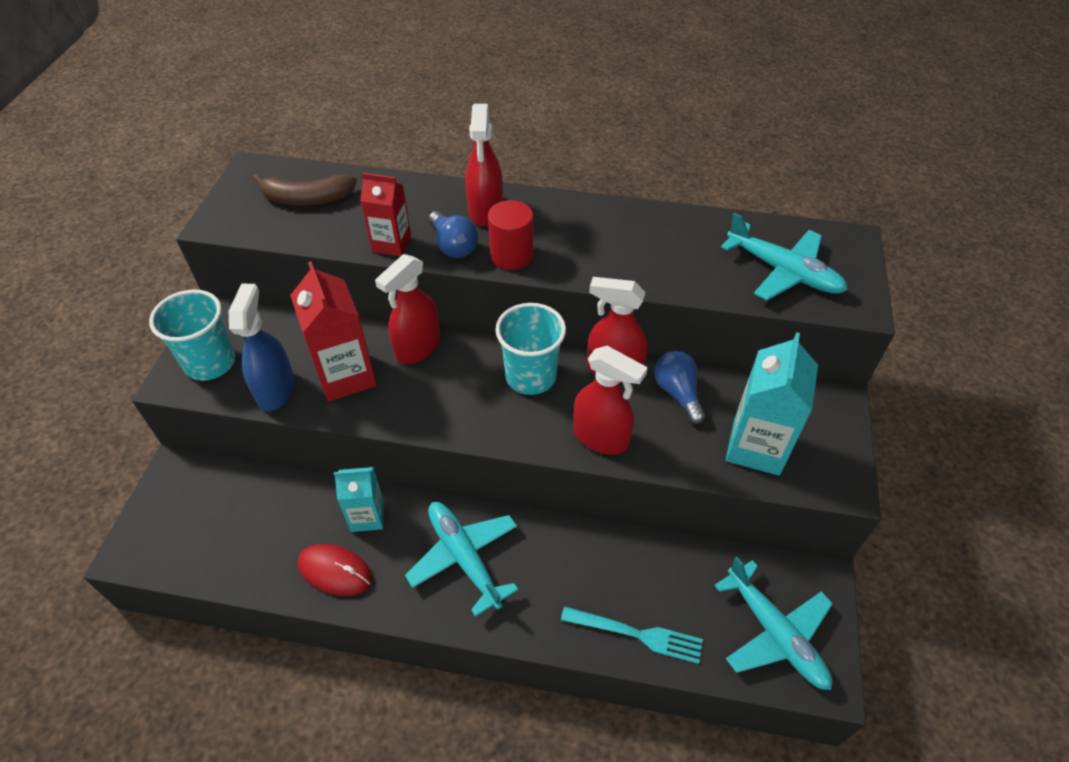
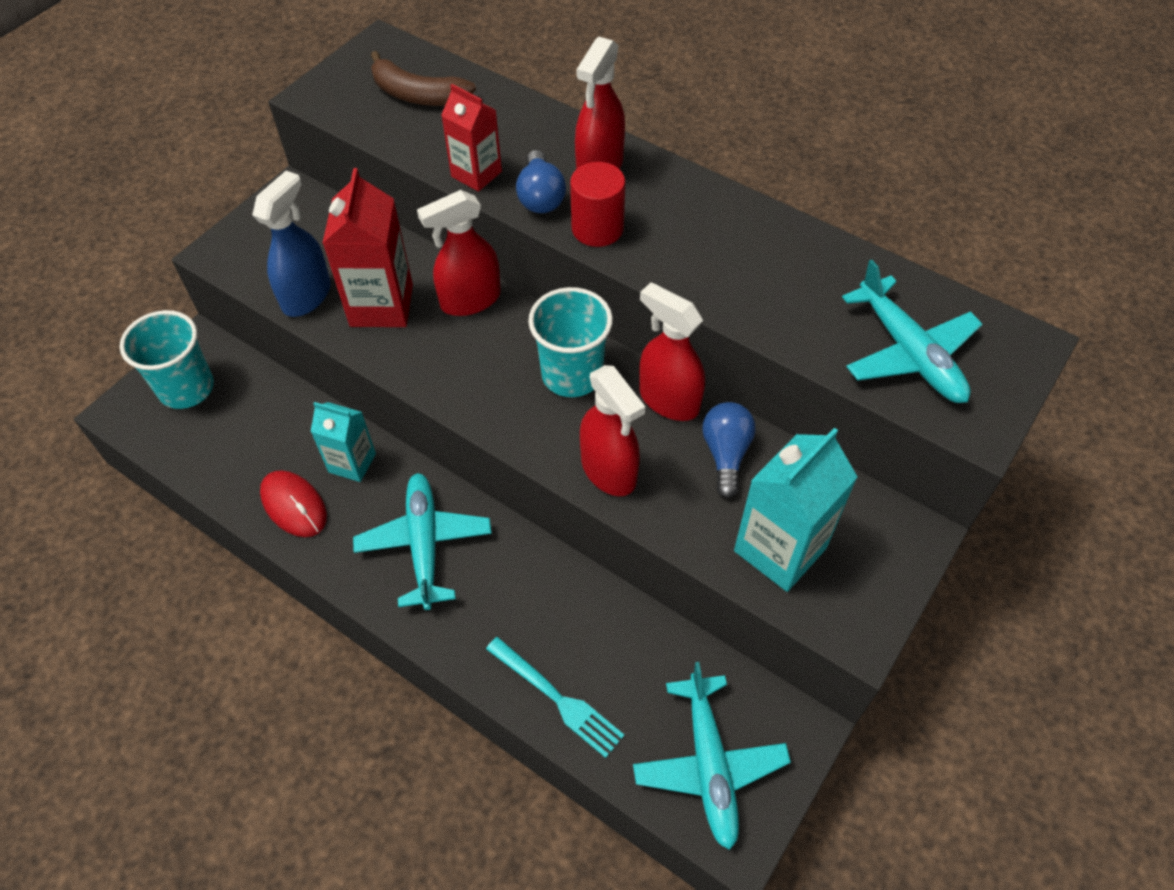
camera: 25 degrees right, 5 degrees up
turquoise cup [149,289,236,381] -> turquoise cup moved to [120,310,214,409]

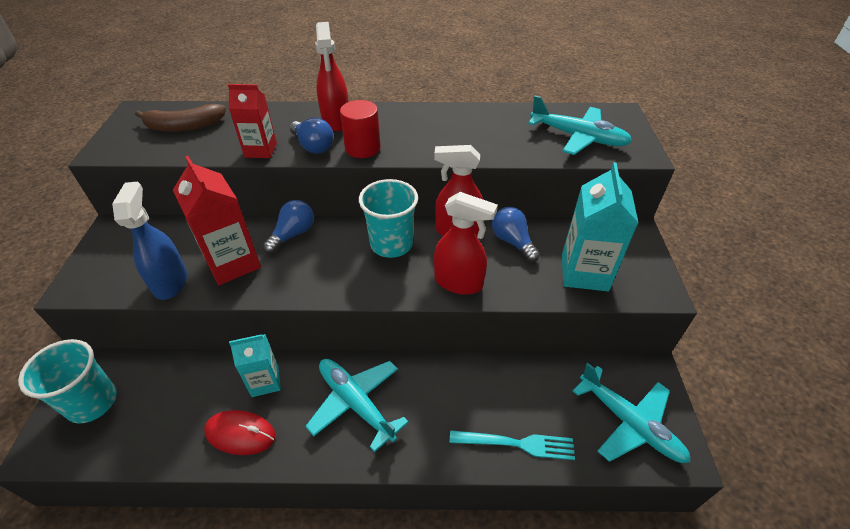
camera: 35 degrees left, 10 degrees down
red spray bottle [417,190,501,316] -> blue light bulb [263,200,314,253]

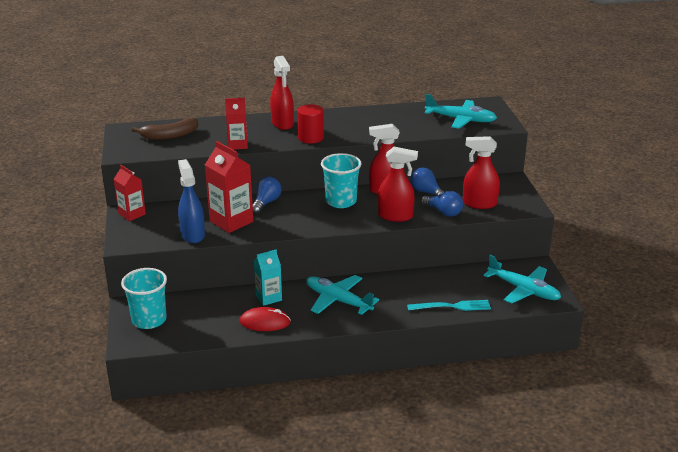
camera: 10 degrees left, 15 degrees down
blue light bulb [290,118,334,154] -> blue light bulb moved to [421,191,463,217]
turquoise carton [562,162,638,291] -> red spray bottle [463,136,500,209]
none -> red carton [114,165,146,221]

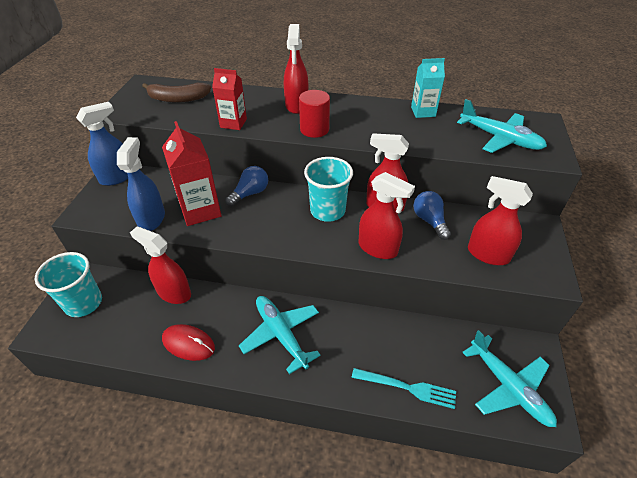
camera: 20 degrees right, 15 degrees up
red carton [114,165,146,221] -> blue spray bottle [76,102,128,186]
turquoise carton [254,250,282,306] -> turquoise carton moved to [411,58,445,118]
blue light bulb [421,191,463,217] -> none
none -> red spray bottle [130,226,191,304]

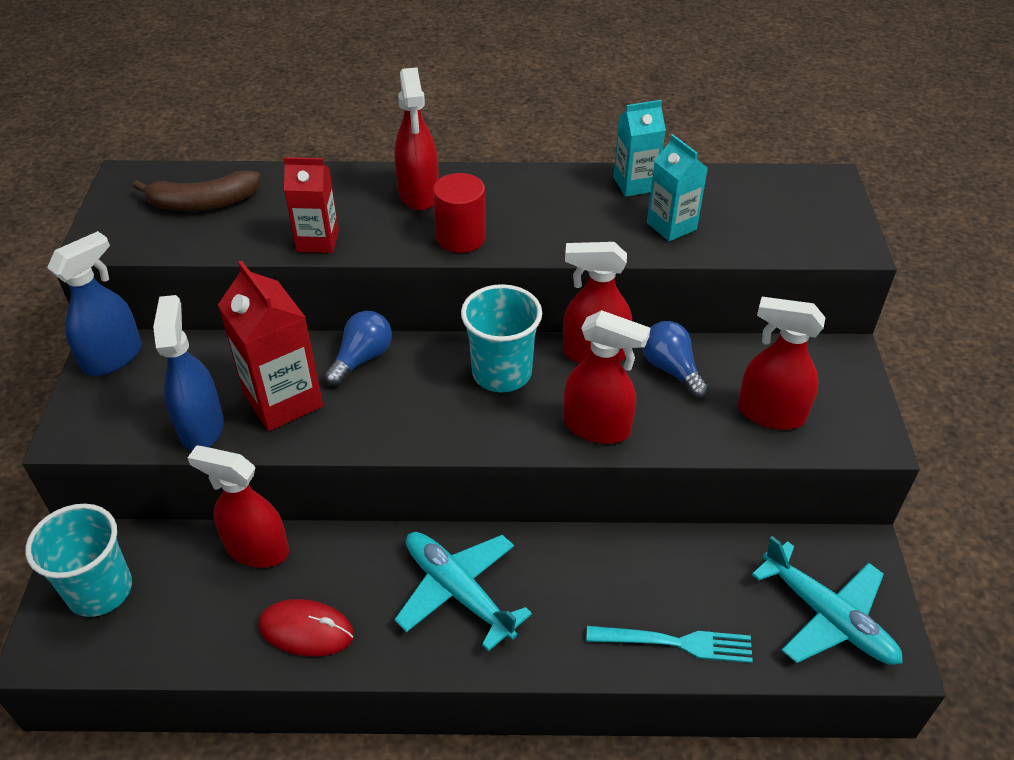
camera: 10 degrees left, 0 degrees up
turquoise plane [457,99,547,153] -> none
none -> turquoise carton [647,134,708,241]

